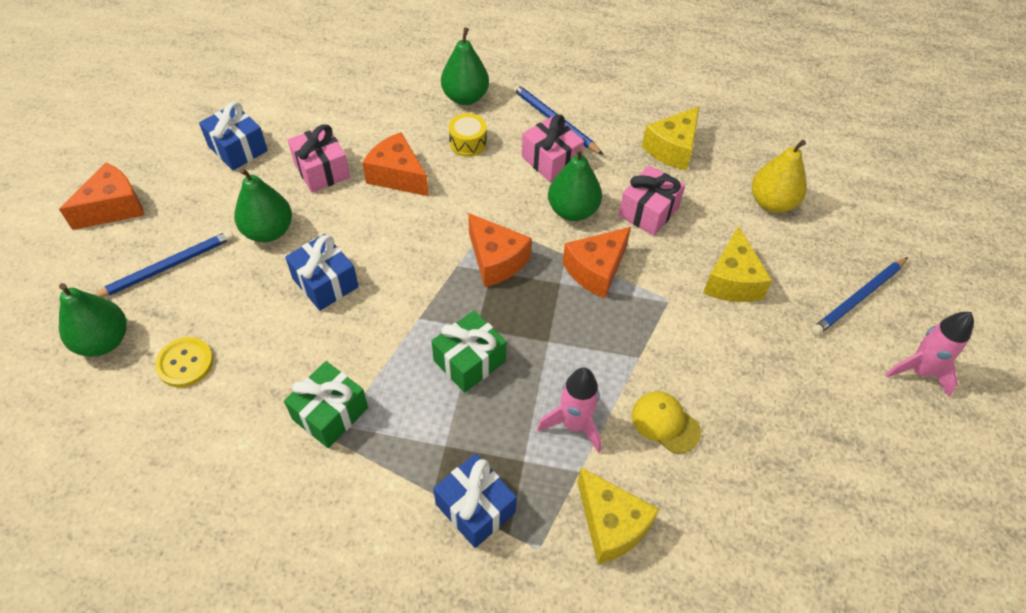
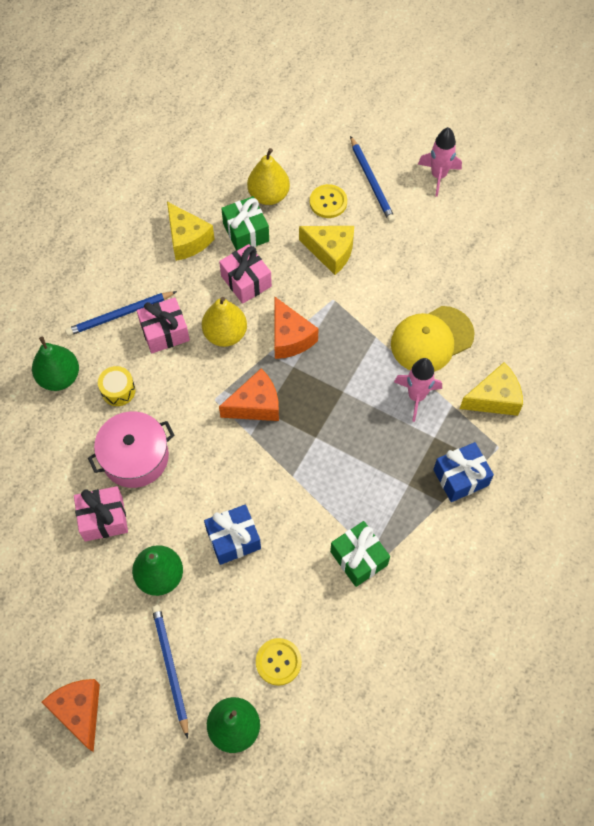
camera: 70 degrees left, 10 degrees up
blue gift [199,102,268,171] -> none
orange cheese [362,132,429,196] -> pink pot [88,411,174,488]
green gift [432,311,506,393] -> green gift moved to [221,196,269,251]
green pear [548,147,602,221] -> yellow pear [202,297,247,347]
yellow cap [632,391,701,454] -> yellow cap [391,306,475,372], size x1.68
none -> yellow button [310,184,347,218]

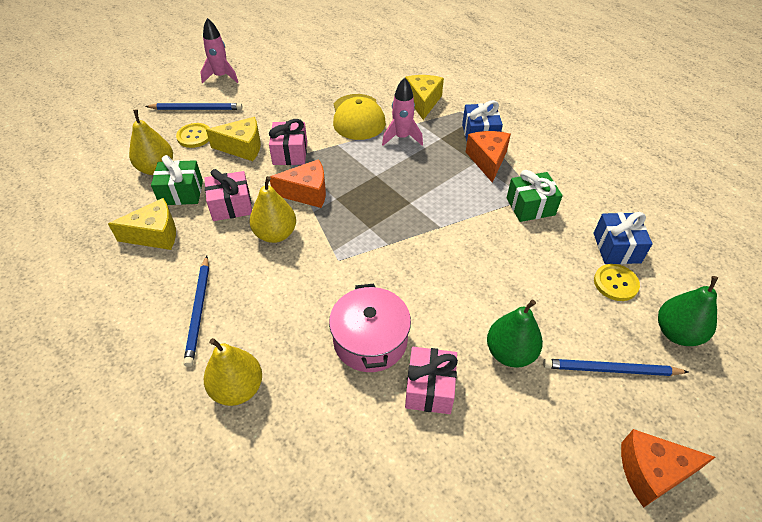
camera: 70 degrees left, 15 degrees down
green pear [32,337,79,391] -> yellow pear [204,338,262,406]
yellow drum [98,366,136,406] -> none
pink gift [137,297,190,353] -> pink gift moved to [269,119,307,165]
blue gift [204,504,261,565] -> blue gift moved to [594,212,653,264]
orange cheese [219,369,279,421] -> orange cheese moved to [466,131,511,183]
yellow cheese [299,226,354,275] -> yellow cheese turned 45 degrees clockwise [206,117,261,161]

